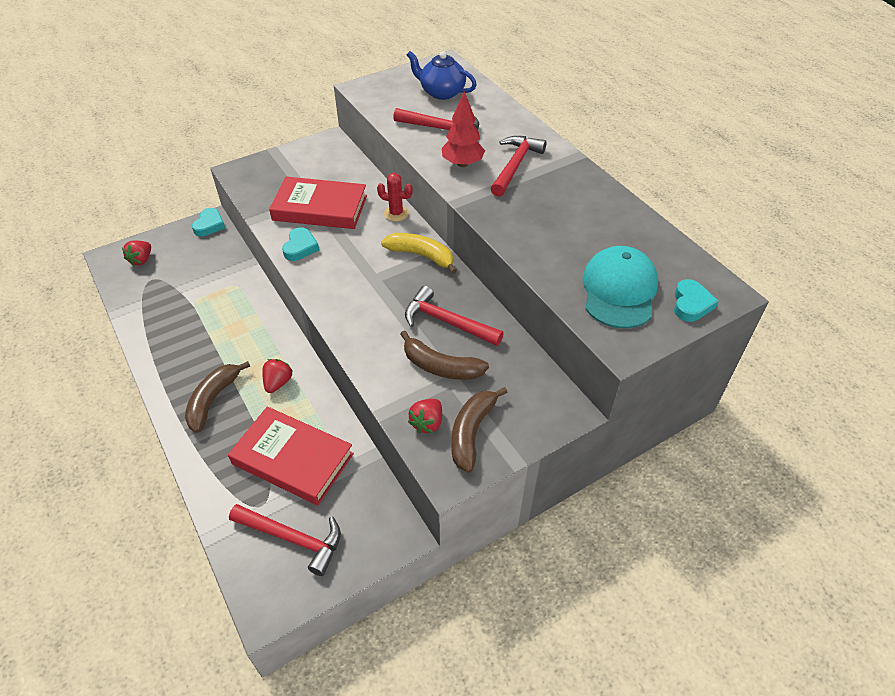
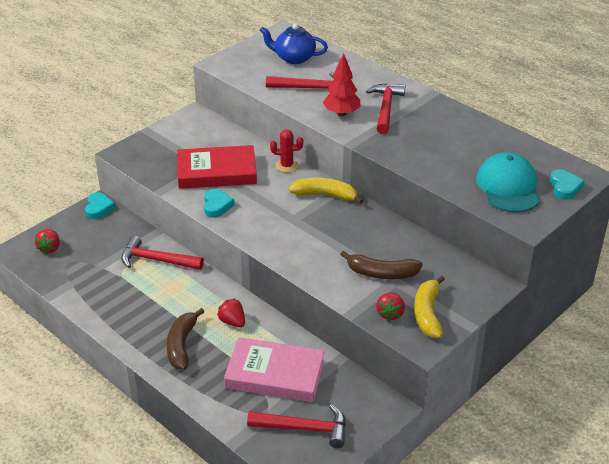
camera: 15 degrees left, 10 degrees down
red book [228,407,354,505] -> pink book [224,337,325,402]
red strawberry [262,359,293,393] -> red strawberry turned 45 degrees counterclockwise [217,298,245,327]
red hammer [405,286,504,346] -> red hammer moved to [121,236,204,270]
brown banana [451,387,508,473] -> yellow banana [414,276,445,338]

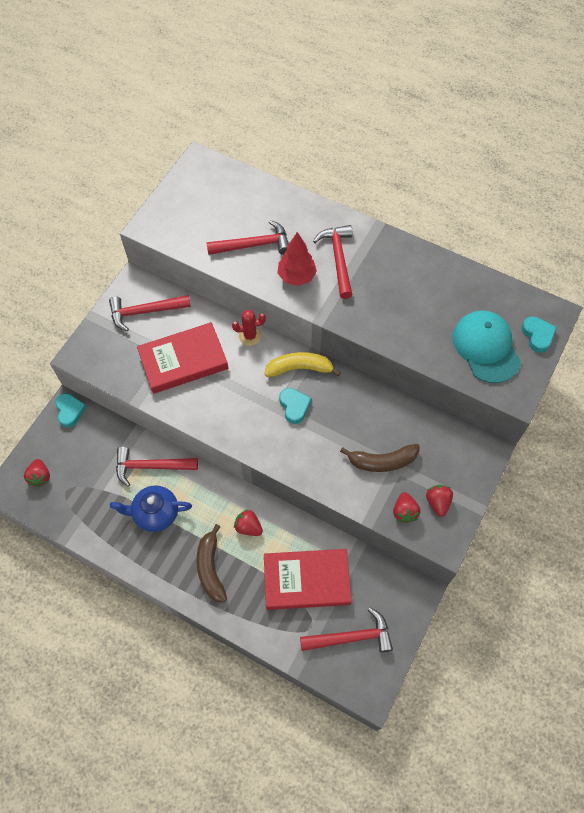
camera: 15 degrees left, 25 degrees up
turquoise heart [204,189,235,218] -> turquoise heart moved to [279,388,311,424]
pink book [224,337,325,402] -> red book [264,549,351,610]
blue teapot [260,23,328,64] -> blue teapot moved to [110,485,192,532]
yellow banana [414,276,445,338] -> red strawberry [426,485,453,517]
none -> red hammer [109,295,191,331]

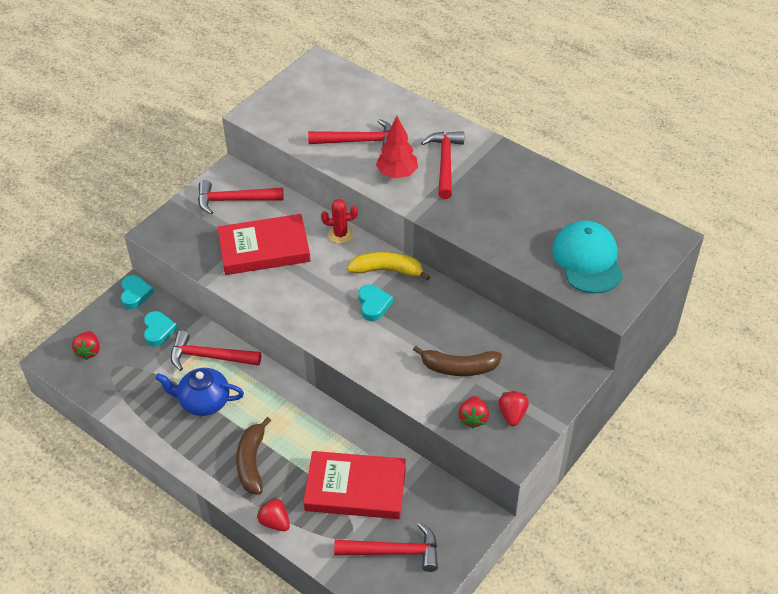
camera: 10 degrees right, 15 degrees down
red strawberry [234,509,263,536] -> red strawberry moved to [257,497,290,531]
turquoise heart [521,316,557,353] -> turquoise heart moved to [144,311,177,347]

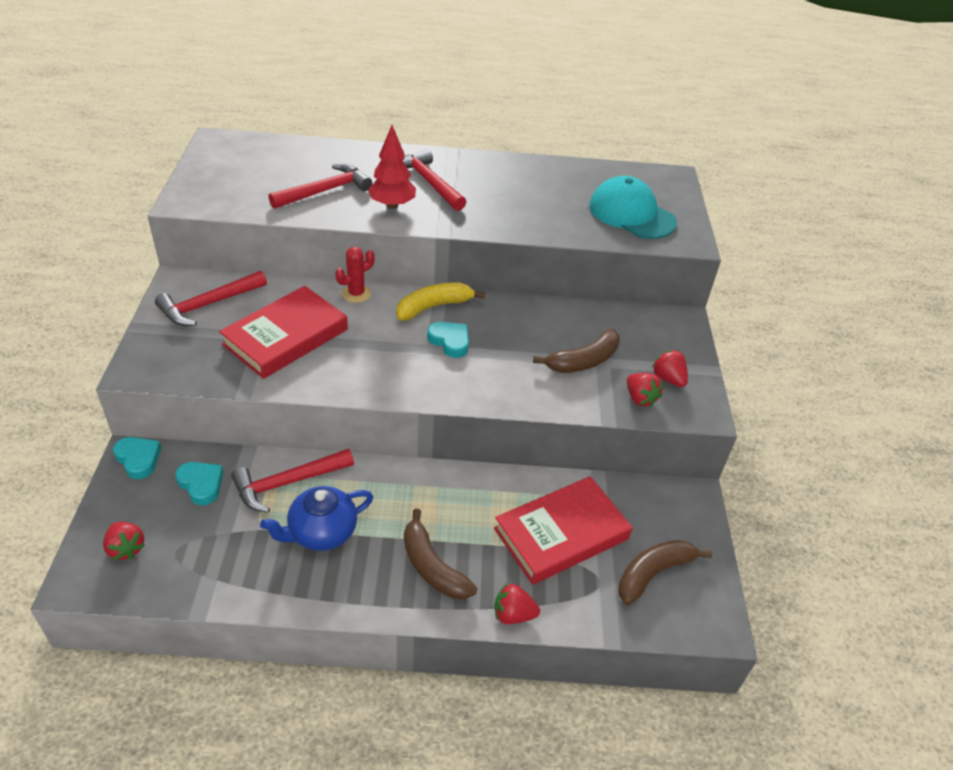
camera: 40 degrees left, 5 degrees down
red hammer [334,523,438,572] -> brown banana [618,540,712,605]

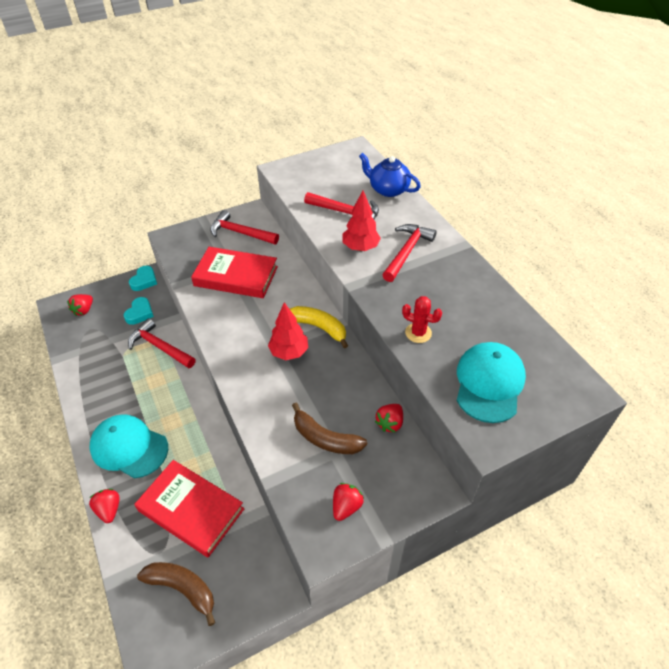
camera: 65 degrees right, 5 degrees up
blue teapot [260,486,373,551] -> blue teapot moved to [359,153,421,197]
red cactus [335,247,375,303] -> red cactus moved to [402,296,442,343]
brown banana [404,509,477,599] -> turquoise cap [89,414,168,478]
turquoise heart [427,322,469,358] -> red tree [268,302,308,360]
red strawberry [627,373,663,407] -> red strawberry moved to [375,404,403,433]

